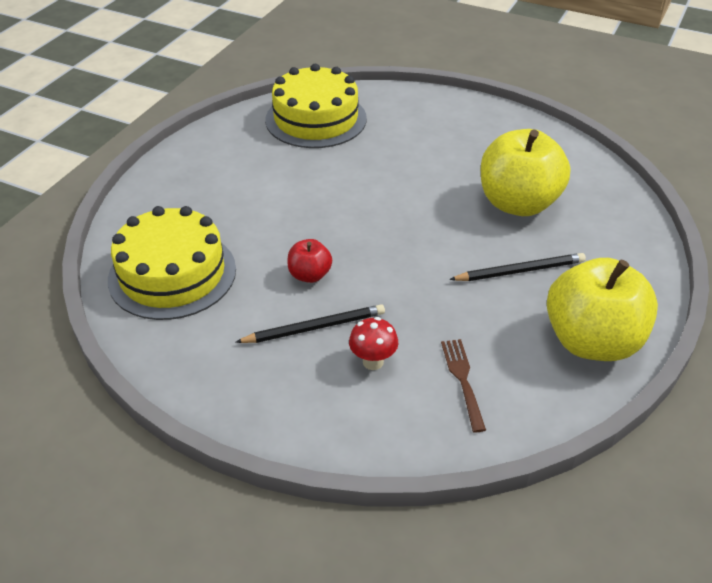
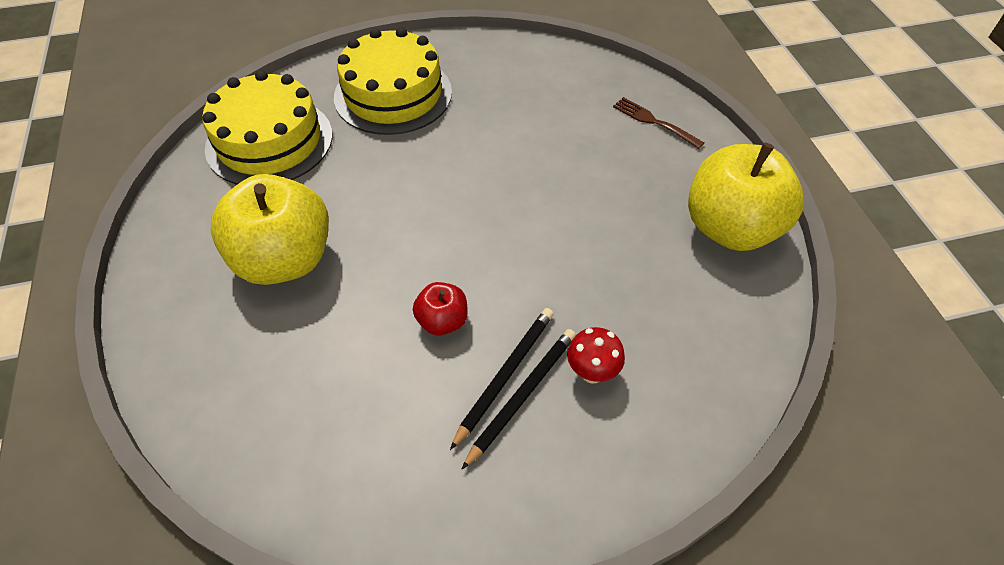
camera: 40 degrees left, 10 degrees up
yellow cake [108,206,236,320] -> yellow cake moved to [334,27,452,135]
brown fork [441,339,486,432] -> brown fork moved to [613,97,704,149]
black pencil [449,253,586,281] -> black pencil moved to [461,329,576,470]
yellow apple [481,129,570,216] -> yellow apple moved to [211,174,329,285]

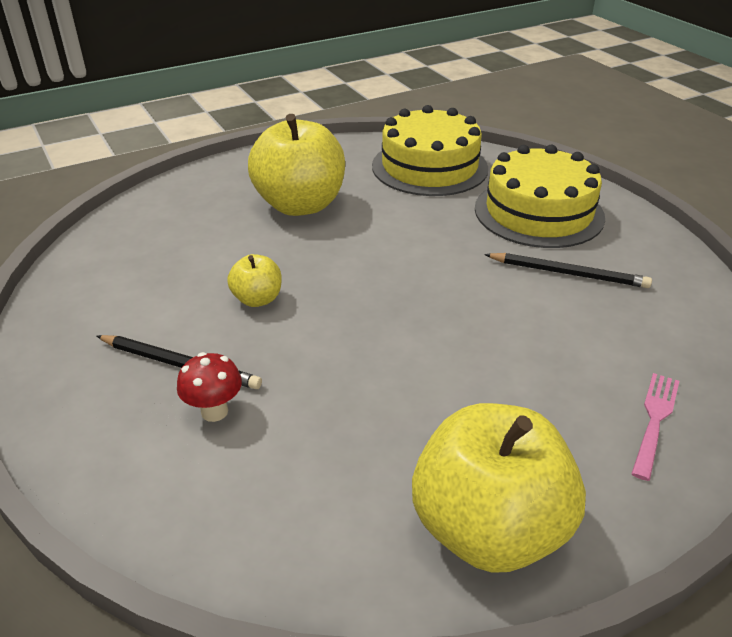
camera: 75 degrees right, 15 degrees down
red apple [413,282,468,335] -> yellow apple [227,254,282,307]
black pencil [450,308,554,450] -> black pencil moved to [484,253,652,288]
brown fork [613,97,704,149] -> pink fork [631,373,679,481]

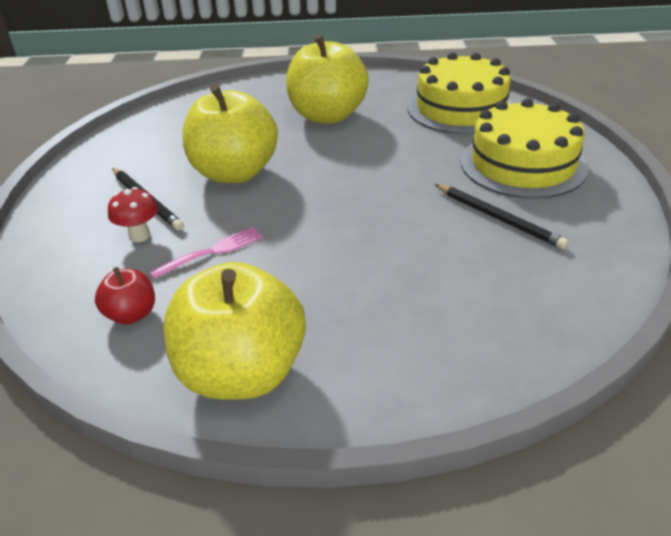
camera: 30 degrees right, 0 degrees up
yellow apple [227,254,282,307] -> yellow apple [183,84,278,183], size x2.13
pink fork [631,373,679,481] -> pink fork moved to [149,227,263,279]
none -> red apple [95,267,155,325]

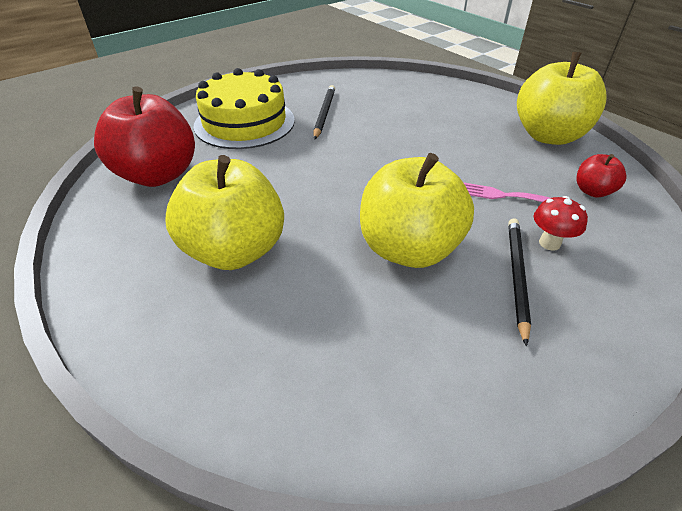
camera: 130 degrees left, 5 degrees up
yellow cake [408,52,513,134] -> red apple [94,86,195,187]

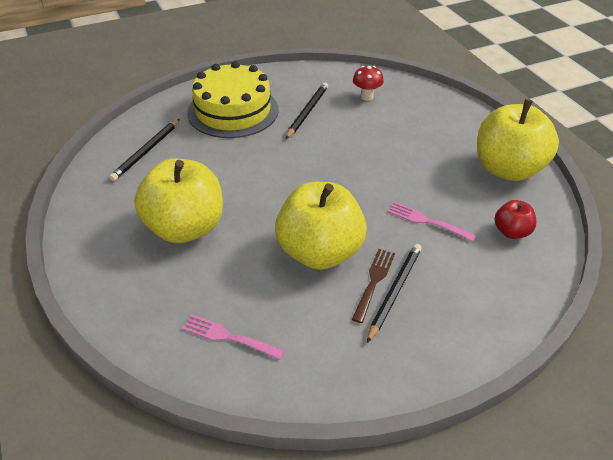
camera: 15 degrees right, 0 degrees up
red apple [94,86,195,187] -> black pencil [109,119,180,181]
red mushroom [534,196,588,251] -> red mushroom moved to [353,66,384,101]
none -> pink fork [182,315,285,360]
none -> brown fork [352,249,395,323]

